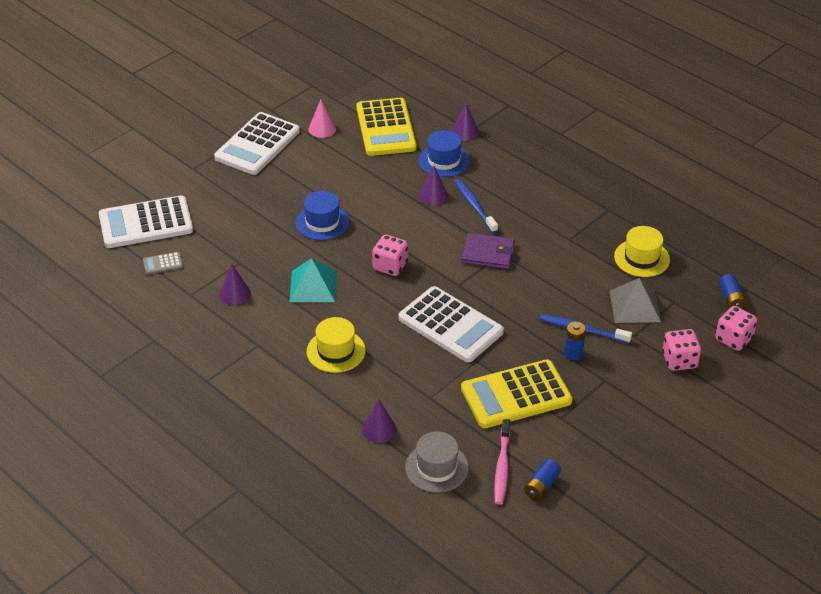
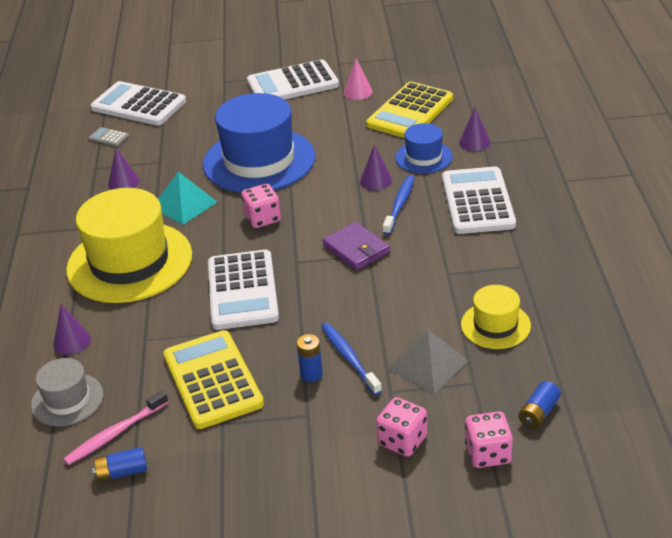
camera: 45 degrees right, 5 degrees down
blue hat [295,191,349,240] -> blue hat [203,93,315,193], size x2.00
yellow hat [307,317,366,373] -> yellow hat [66,188,192,303], size x2.00
yellow calculator [461,359,573,428] -> yellow calculator turned 45 degrees clockwise [163,330,264,429]
none -> white calculator [442,167,516,234]

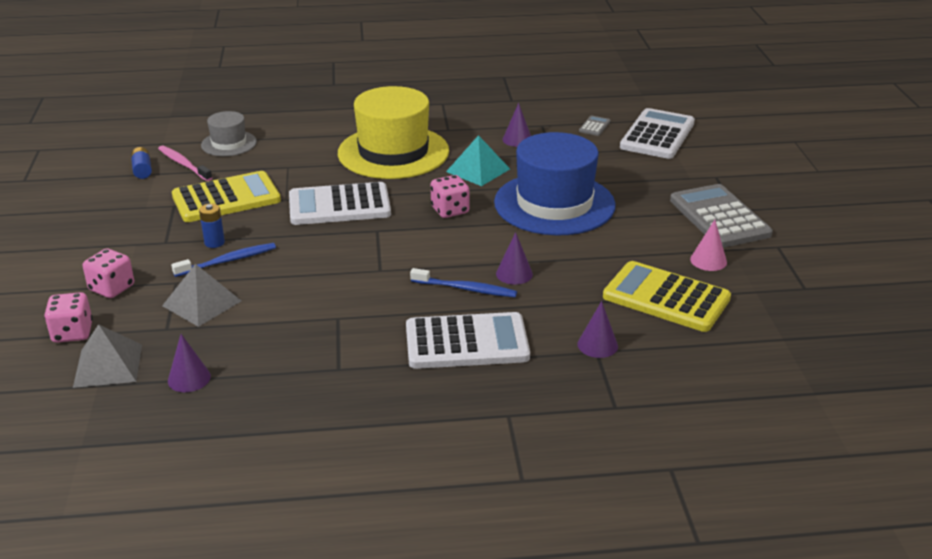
camera: 85 degrees right, 5 degrees down
purple cone [53,304,91,355] -> purple cone moved to [168,334,211,392]
white calculator [247,59,339,100] -> grey calculator [670,184,773,248]
purple wallet [322,222,390,271] -> none
blue hat [395,123,453,173] -> none
yellow hat [461,285,531,349] -> none
blue battery [518,381,561,429] -> grey pyramid [73,324,142,388]

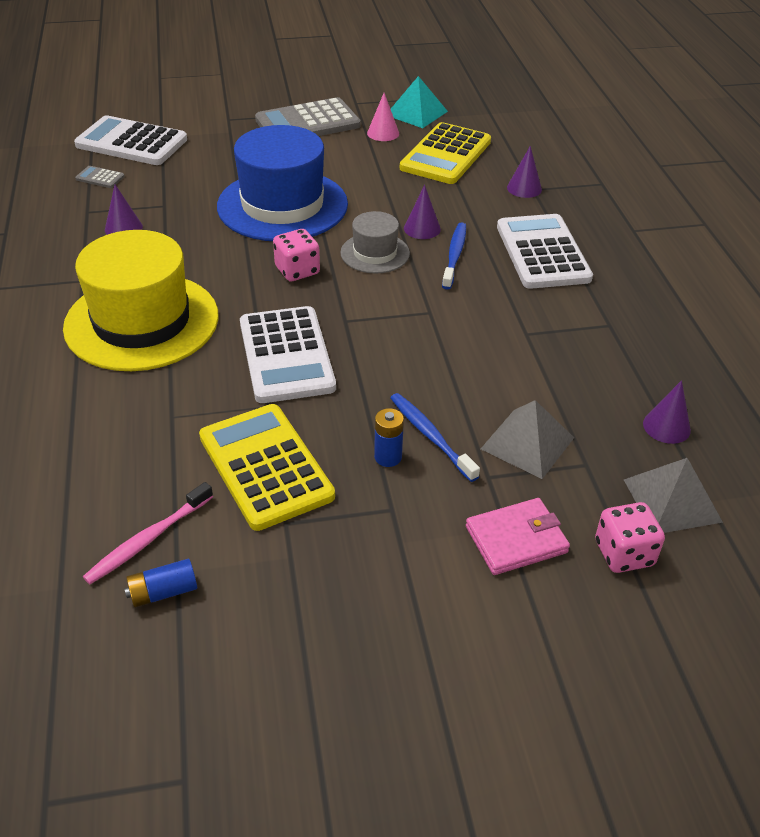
camera: 95 degrees left, 10 degrees up
pink dice [83,248,134,298] -> pink wallet [466,498,570,575]
grey hat [201,111,257,156] -> grey hat moved to [340,211,410,274]
turquoise pyramid [446,135,510,186] -> turquoise pyramid moved to [391,76,448,128]

